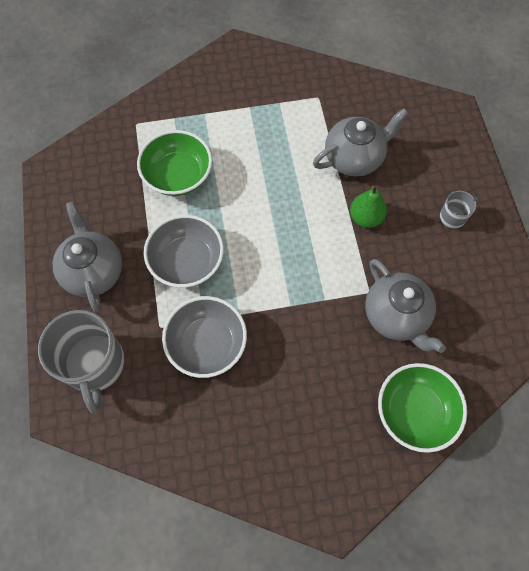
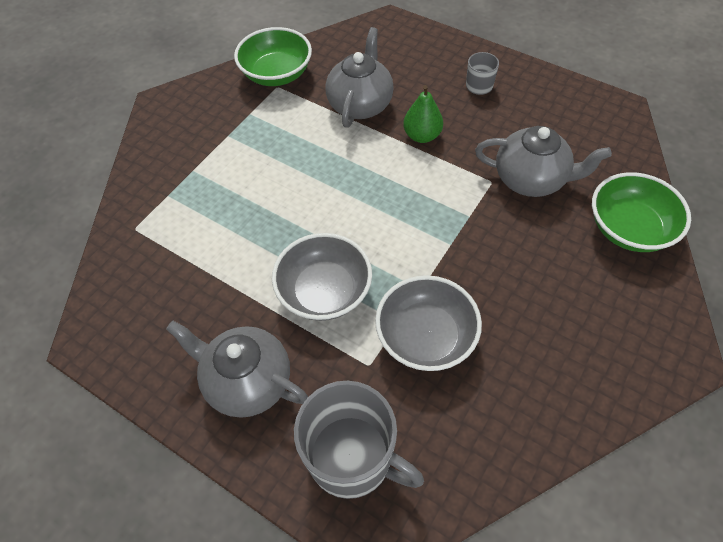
camera: 45 degrees left, 10 degrees down
green bowl [137,130,212,196] -> green bowl moved to [234,27,312,86]

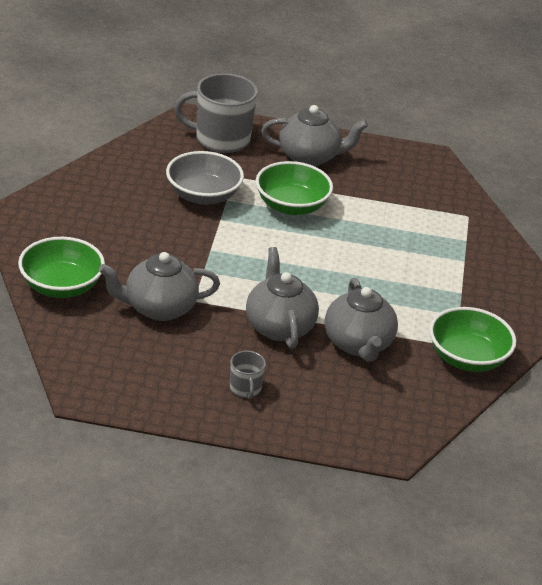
camera: 150 degrees right, 20 degrees down
grey bowl [272,233,372,321] -> green bowl [256,161,333,215]
green pear [403,85,443,143] -> grey teapot [246,247,319,349]

